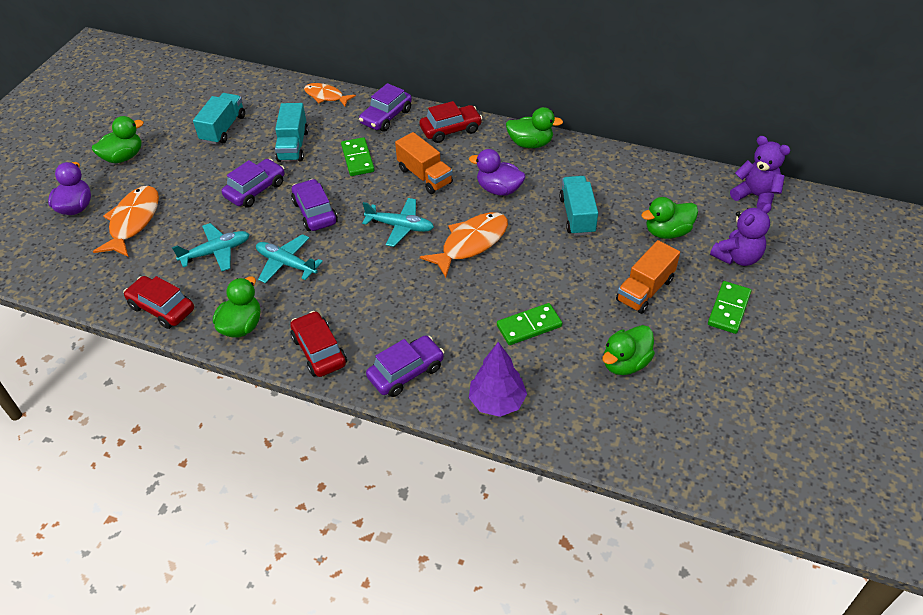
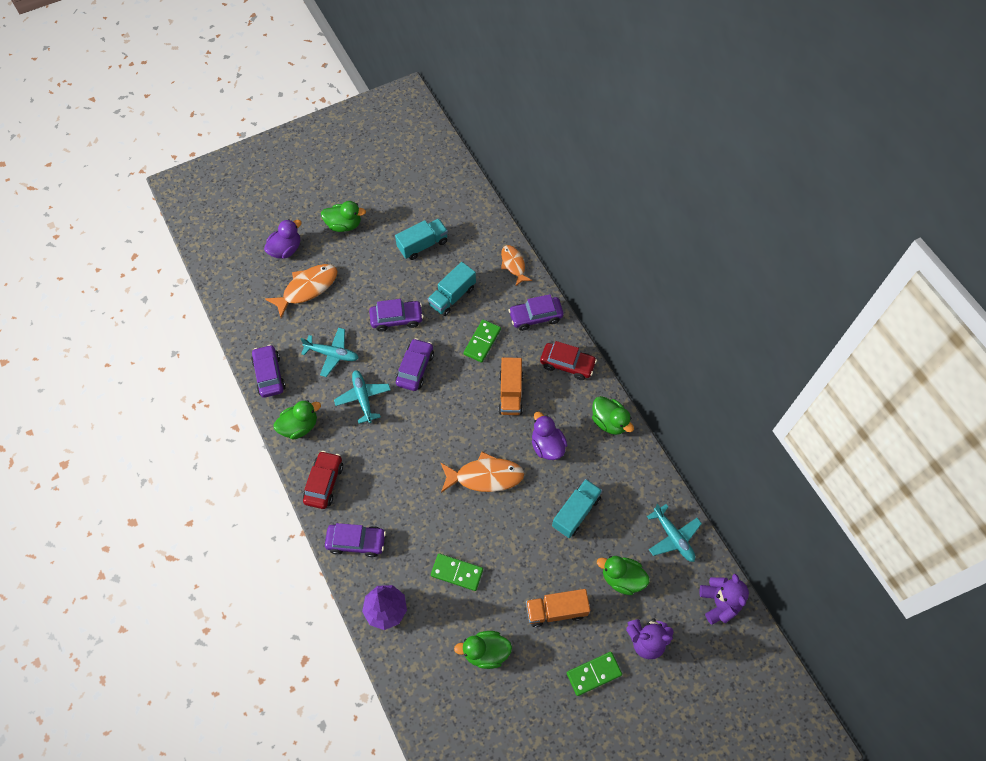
camera: 40 degrees right, 15 degrees up
red car [123,276,194,329] -> purple car [251,344,286,398]
turquoise plane [362,198,434,247] -> turquoise plane moved to [647,504,702,562]

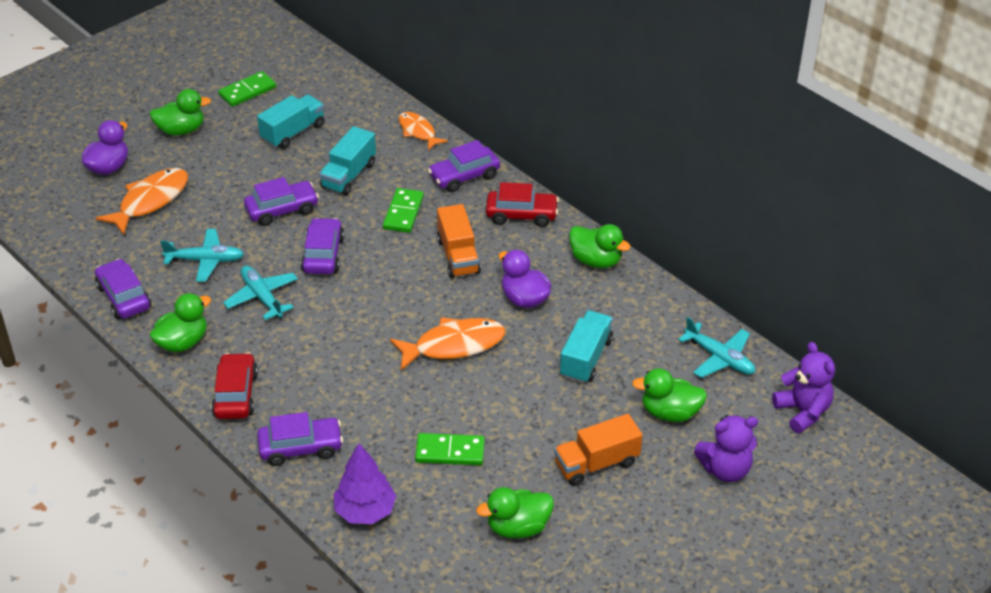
camera: 15 degrees left, 20 degrees down
green domino [567,652,622,696] -> green domino moved to [218,71,276,107]

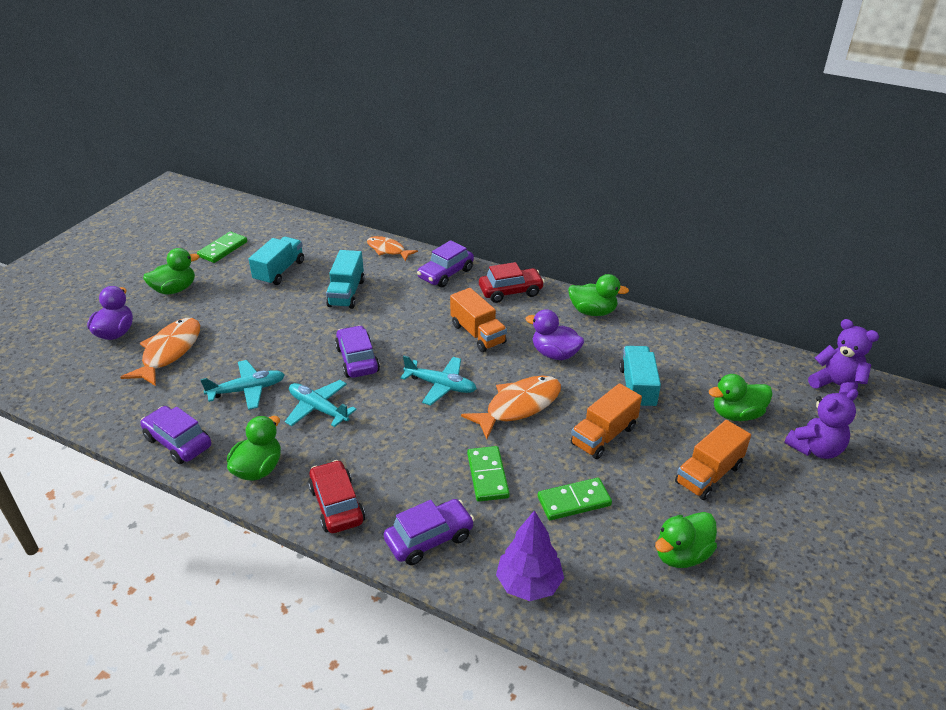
camera: 20 degrees left, 5 degrees down
purple car [244,177,319,226] -> none
green domino [383,188,424,233] -> green domino moved to [467,446,510,502]
turquoise plane [678,317,755,378] -> turquoise plane moved to [400,356,477,405]
none -> orange truck [571,383,642,459]

